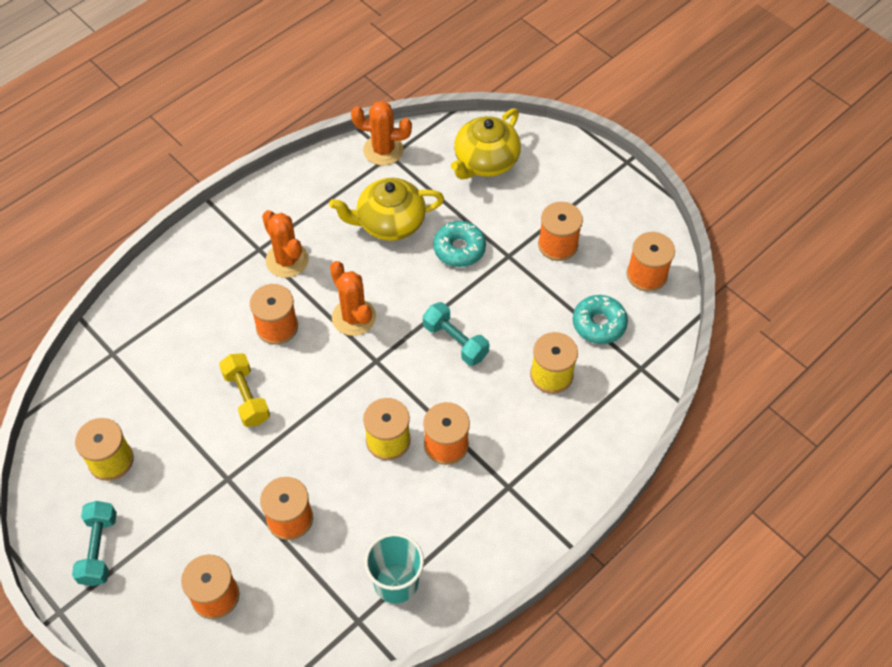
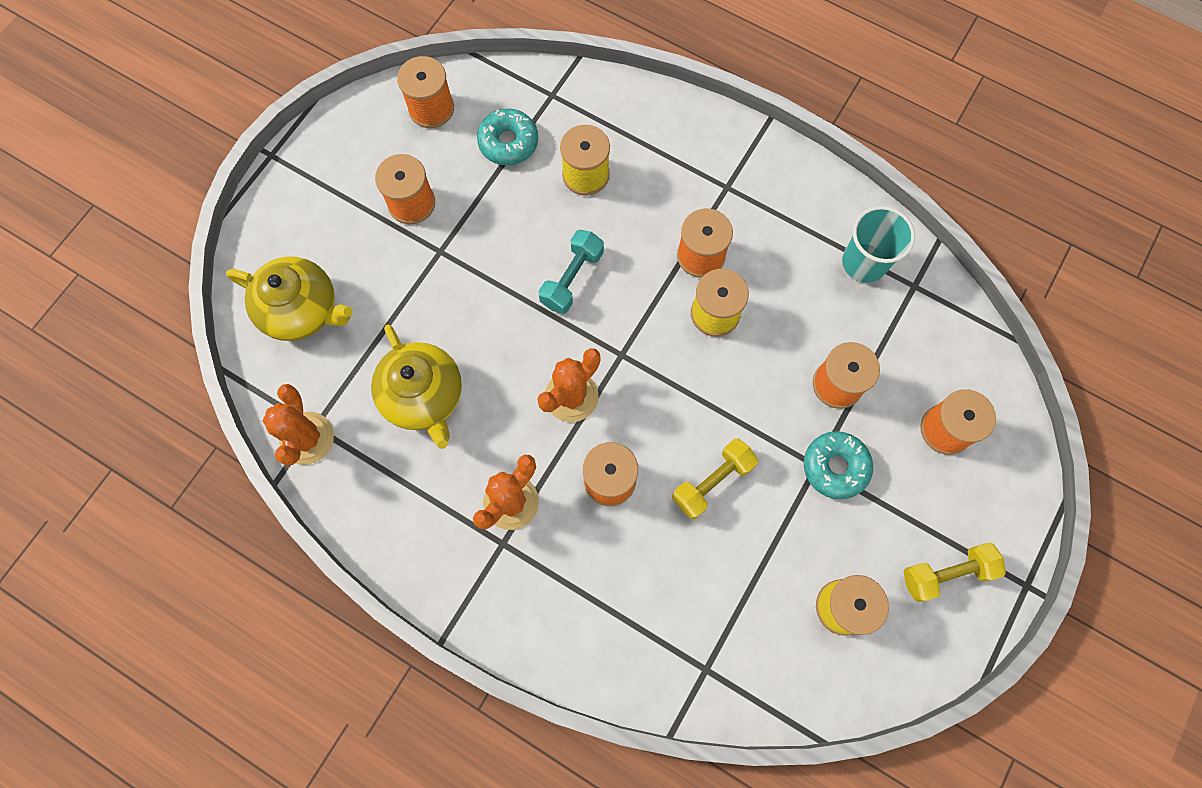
camera: 105 degrees left, 15 degrees up
turquoise dumbbell [72,501,117,586] -> yellow dumbbell [903,542,1006,602]
turquoise donut [433,221,486,267] -> turquoise donut moved to [804,431,873,499]

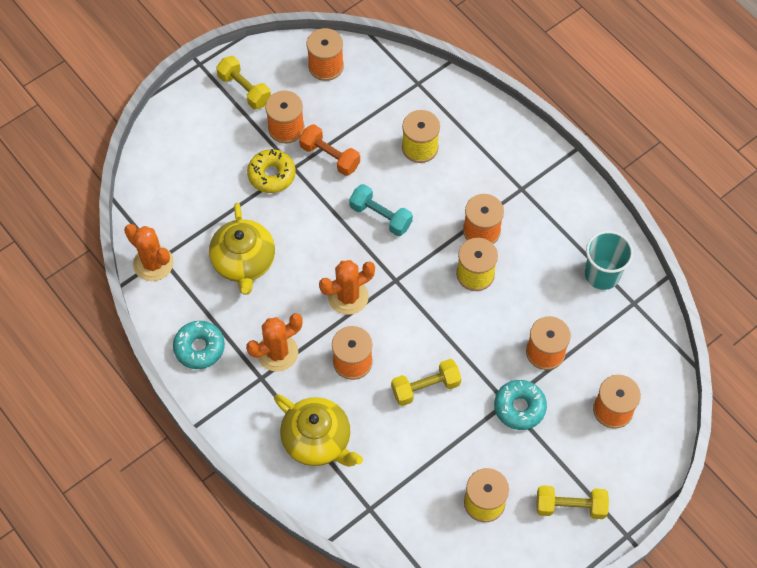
camera: 20 degrees right, 10 degrees down
yellow teapot [226,256,352,341] -> yellow teapot moved to [274,394,363,467]
orange cactus [263,384,334,466] -> orange cactus turned 60 degrees counterclockwise [124,224,174,281]
turquoise donut [477,108,538,165] -> turquoise donut moved to [173,321,225,369]
turquoise dumbbell [538,229,604,314] -> turquoise dumbbell turned 75 degrees clockwise [349,184,413,236]
none -> yellow dumbbell [216,56,271,109]
none -> yellow donut [247,149,296,193]
none -> orange dumbbell [299,124,360,176]

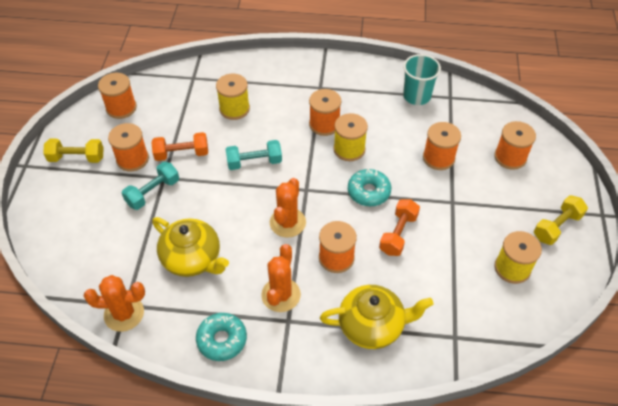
camera: 45 degrees left, 10 degrees down
yellow donut [247,149,296,193] -> turquoise dumbbell [122,162,179,210]
yellow dumbbell [391,359,461,406] -> orange dumbbell [379,199,420,256]
turquoise donut [494,380,547,430] -> turquoise donut moved to [348,169,391,206]

